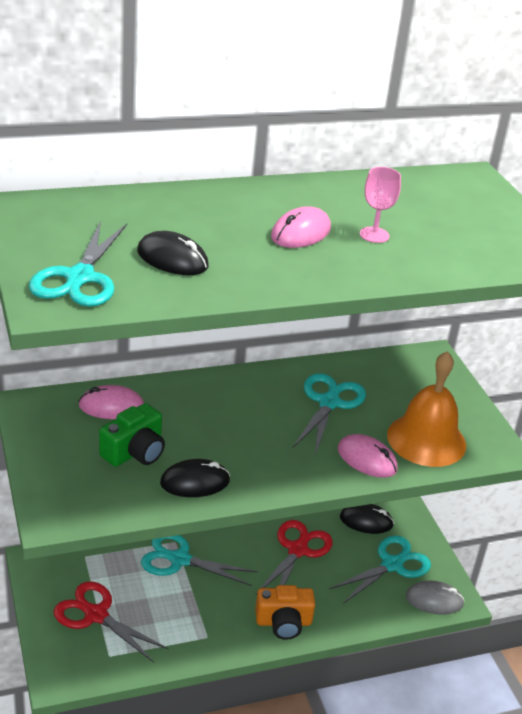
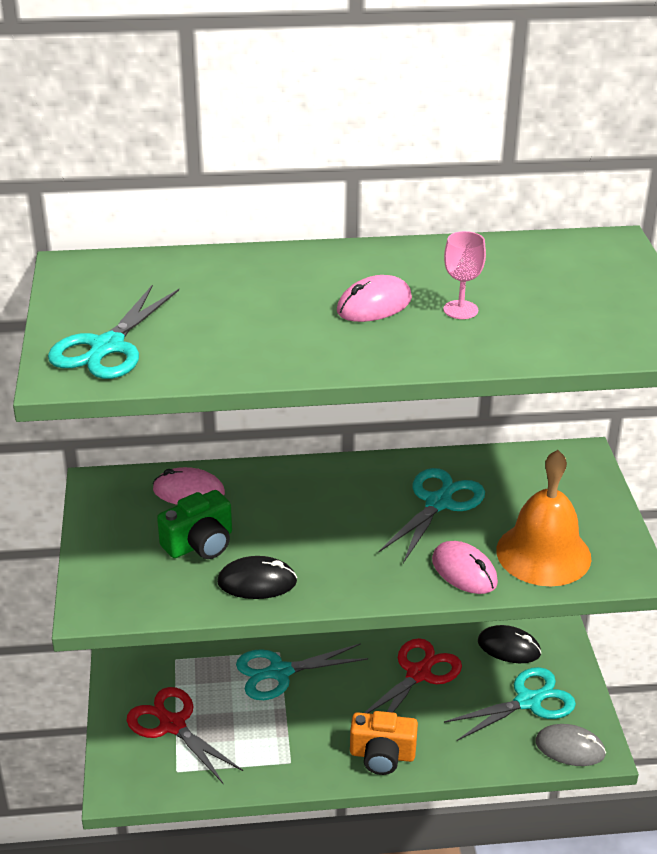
camera: 15 degrees right, 0 degrees up
black mouse [137,231,209,275] -> none
turquoise scissors [141,535,258,586] -> turquoise scissors turned 45 degrees counterclockwise [236,643,368,700]

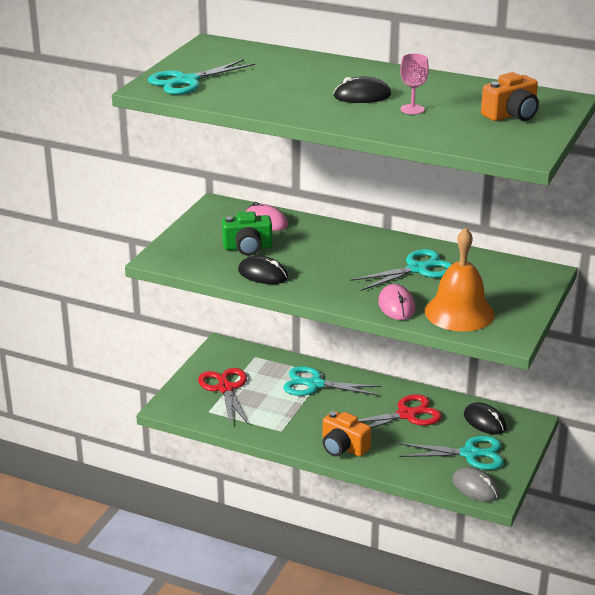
camera: 30 degrees right, 5 degrees down
pink mouse [337,275,412,322] -> black mouse [334,76,391,103]
none -> orange camera [481,72,539,121]

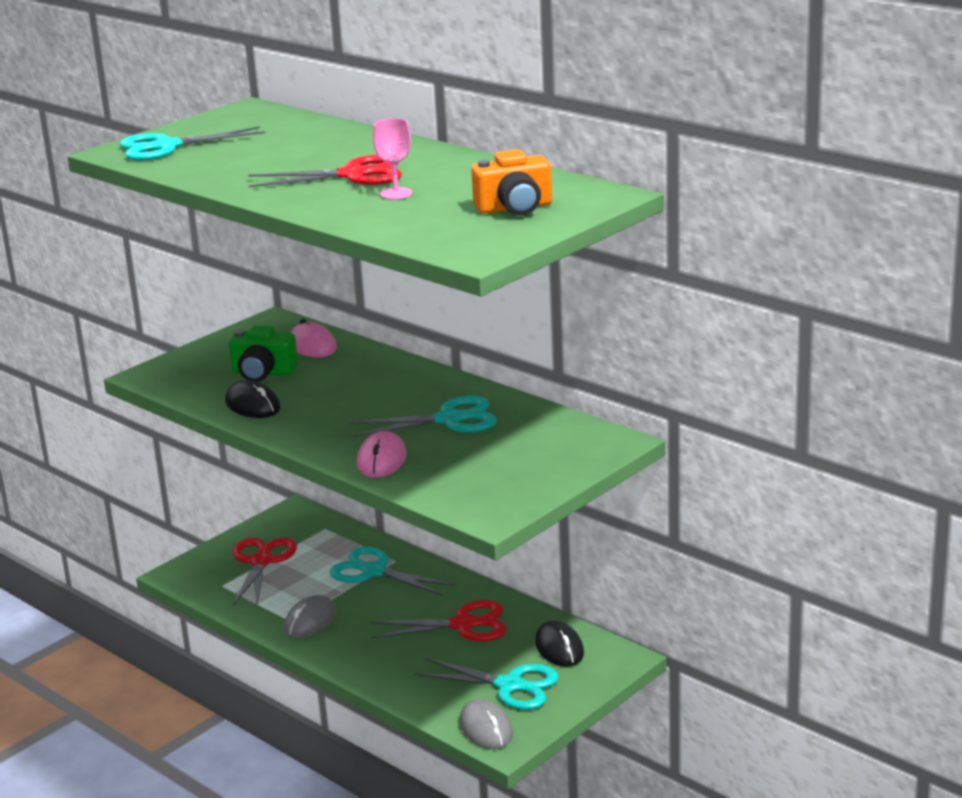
camera: 20 degrees right, 5 degrees down
orange camera [322,411,371,457] -> none
black mouse [334,76,391,103] -> red scissors [248,155,402,187]
orange bell [425,228,495,331] -> none
none -> grey mouse [284,595,336,639]

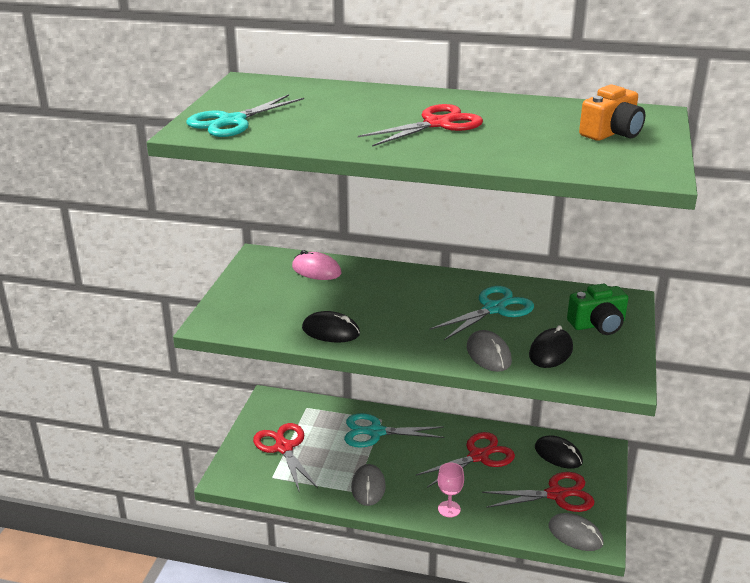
camera: 30 degrees left, 5 degrees up
green camera [229,325,298,382] -> green camera moved to [567,284,628,335]
pink mouse [357,431,407,478] -> grey mouse [467,330,512,372]
pink goblet [373,118,412,199] -> pink goblet moved to [437,463,464,517]
turquoise scissors [414,658,559,710] -> red scissors [482,472,595,512]
none -> black mouse [529,325,573,368]

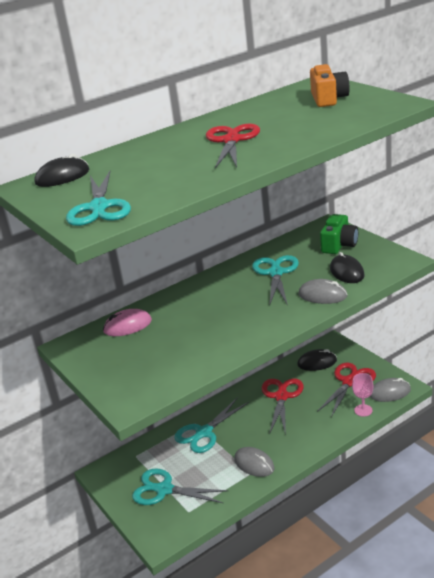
camera: 45 degrees left, 0 degrees up
red scissors [253,423,318,493] -> turquoise scissors [132,468,228,505]
black mouse [302,311,360,343] -> black mouse moved to [34,154,89,187]
pink goblet [437,463,464,517] -> pink goblet moved to [352,373,373,417]

